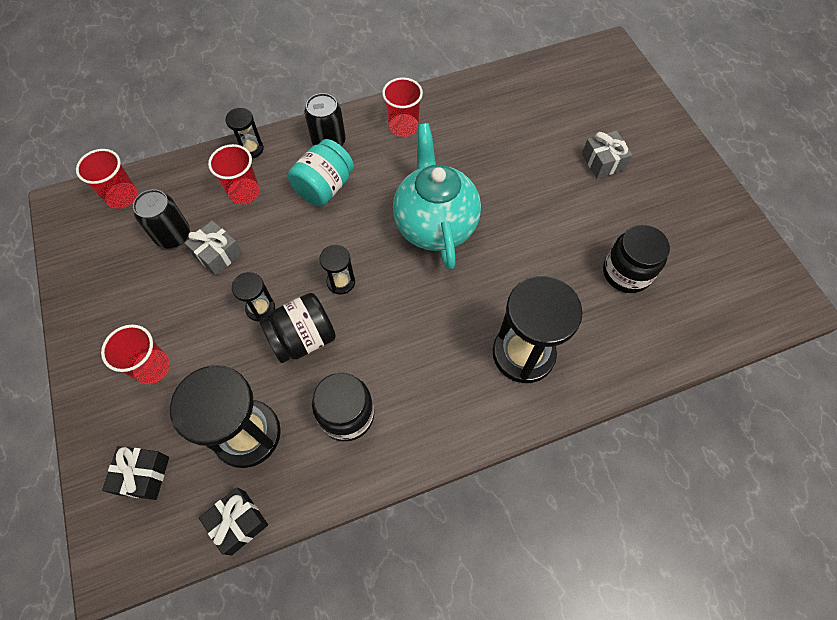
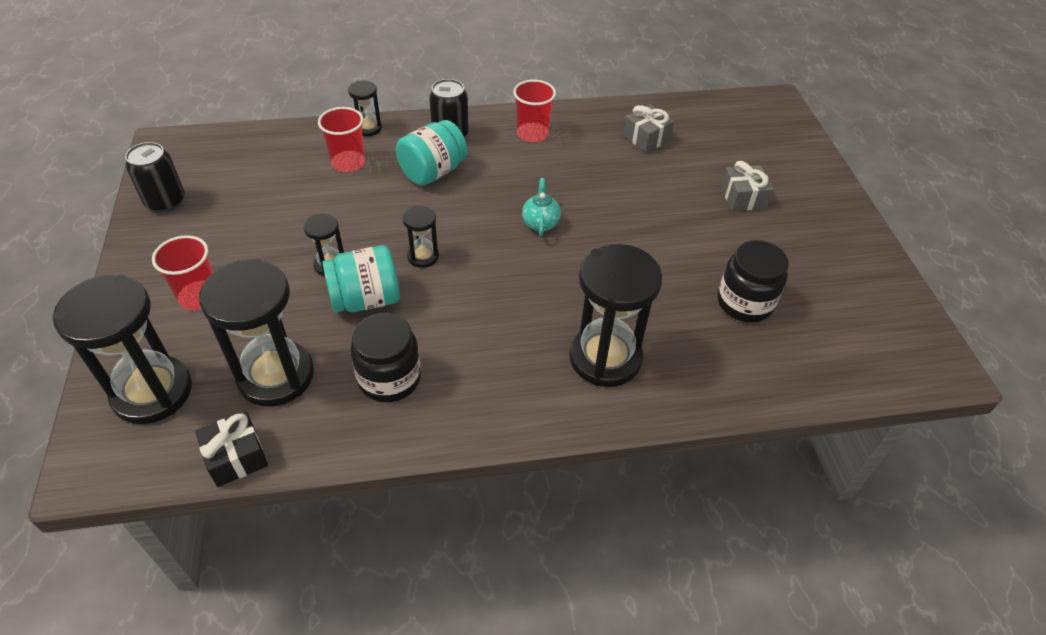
camera: 10 degrees right, 15 degrees down
red cup [76,149,137,209] -> none
black gift [102,446,169,500] -> black hourglass [52,275,192,424]
black can [133,189,190,248] -> black can moved to [125,142,185,212]
grey gift [184,221,242,276] -> grey gift moved to [623,105,674,153]
black jar [259,293,336,363] -> turquoise jar [322,245,400,312]
turquoise teapot [393,123,481,270] -> turquoise teapot [522,178,561,236], size x0.41

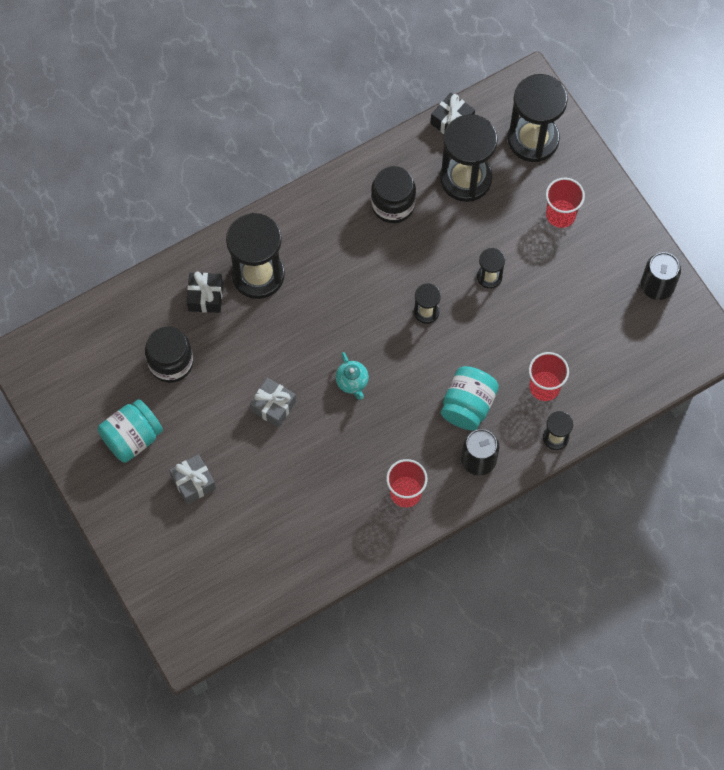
camera: 160 degrees right, 20 degrees up
turquoise jar [322,245,400,312] -> turquoise jar moved to [98,399,163,463]
grey gift [623,105,674,153] -> grey gift moved to [250,378,296,428]
none -> black gift [187,271,223,313]

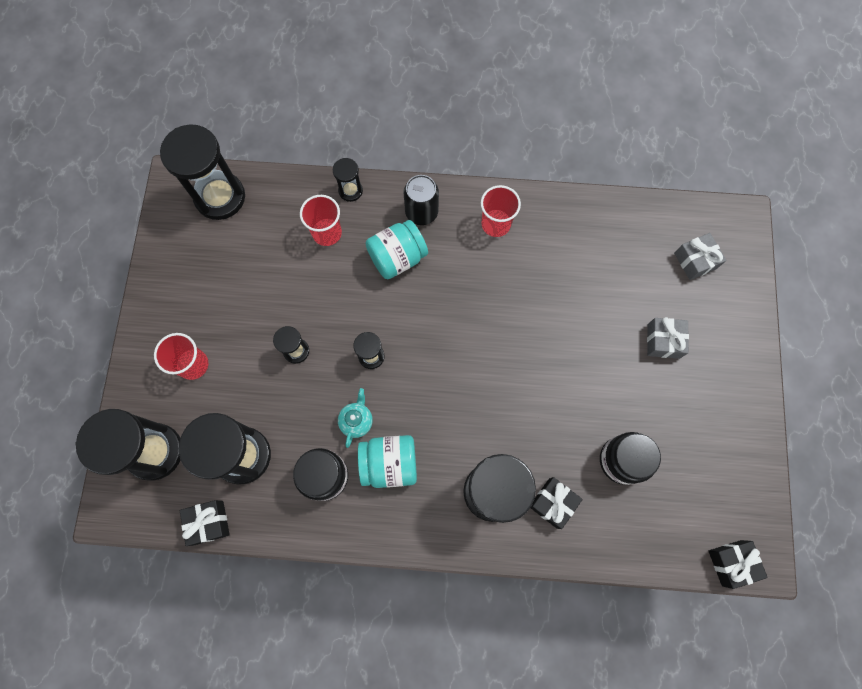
camera: 145 degrees left, 5 degrees up
turquoise jar [98,399,163,463] -> turquoise jar moved to [358,435,417,488]
grey gift [250,378,296,428] -> grey gift moved to [674,233,727,280]
turquoise teapot [335,352,369,400] -> turquoise teapot moved to [338,388,373,448]
black can [641,252,681,300] -> none
none -> black hourglass [160,124,245,220]
none -> black gift [708,540,768,589]

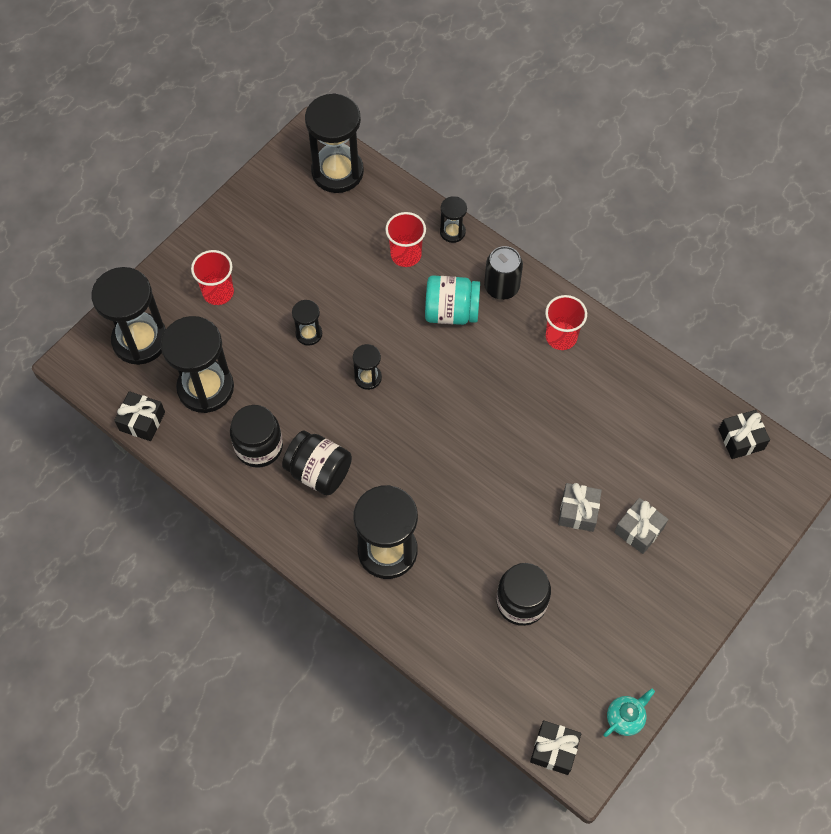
camera: 35 degrees right, 10 degrees down
turquoise teapot [338,388,373,448] -> turquoise teapot moved to [603,689,655,737]
turquoise jar [358,435,417,488] -> black jar [282,431,352,495]
black gift [531,477,583,529] -> black gift moved to [718,410,770,459]
grey gift [674,233,727,280] -> grey gift moved to [558,483,602,532]

